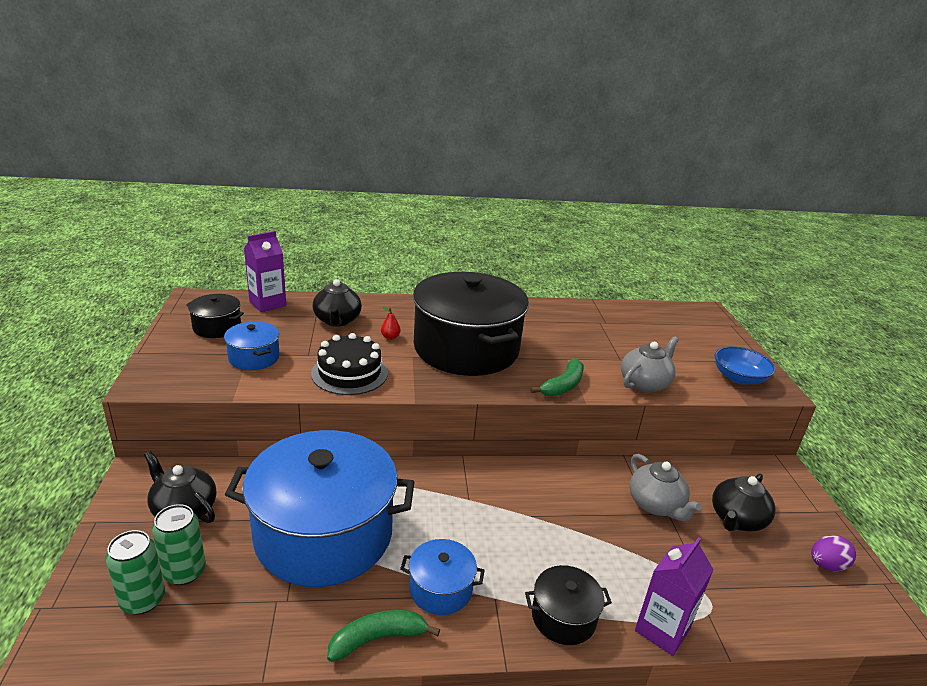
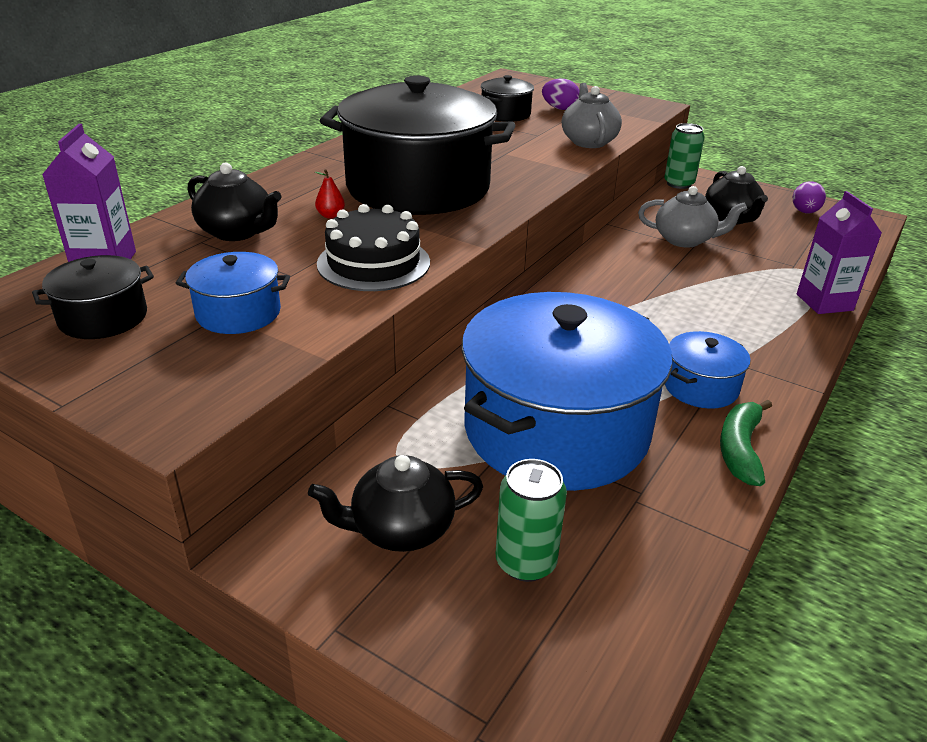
camera: 50 degrees left, 5 degrees up
green can [106,530,165,615] -> green can moved to [664,123,705,189]
black pot [525,565,612,645] -> black pot moved to [481,75,534,122]
green banana [530,358,584,396] -> none
blue bowl [715,346,776,385] -> none
none -> purple egg [542,79,579,110]

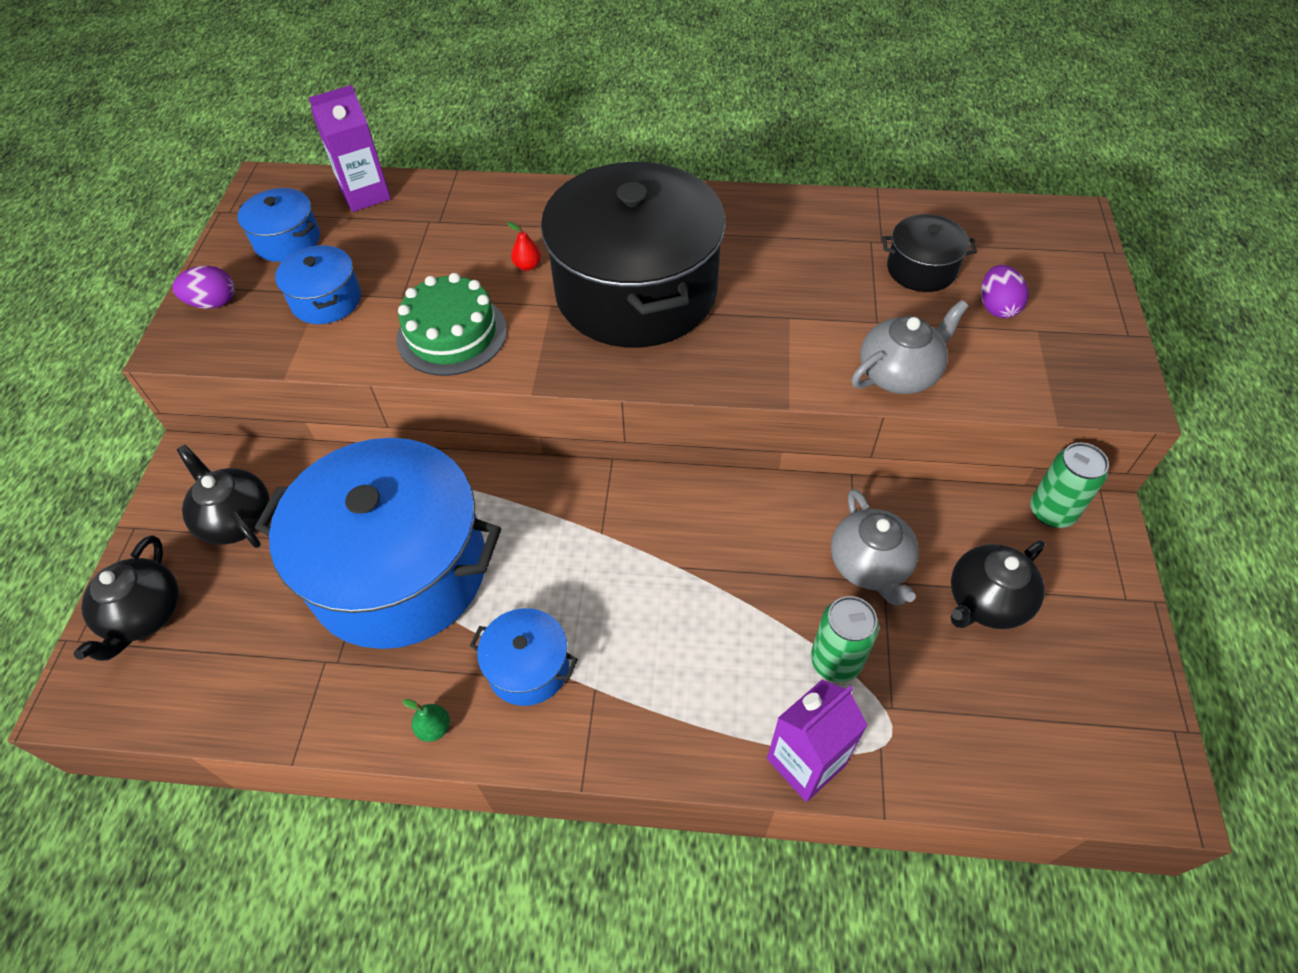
camera: 65 degrees right, 20 degrees up
black pot [32,255,154,339] -> blue pot [237,188,320,262]
black teapot [188,162,281,241] -> black teapot moved to [73,535,179,661]
black cake [317,204,430,291] -> green cake [396,273,507,376]
green can [496,459,567,582] -> green can moved to [811,596,879,683]
green banana [720,400,772,486] -> green pear [403,699,450,742]
purple egg [793,181,826,213] -> purple egg moved to [172,266,235,309]

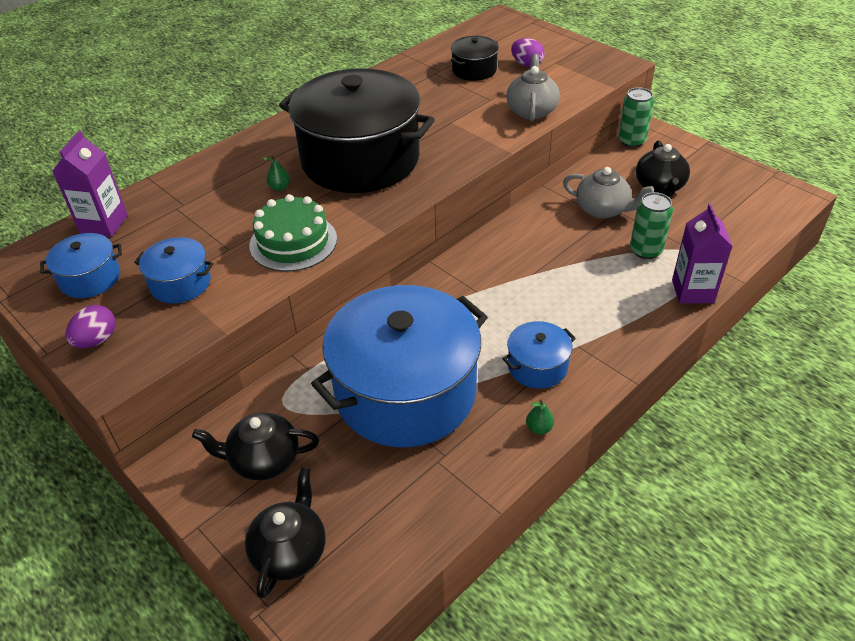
camera: 50 degrees left, 10 degrees down
black teapot [73,535,179,661] -> black teapot turned 120 degrees counterclockwise [245,467,326,599]
red pear [507,222,541,271] -> green pear [263,155,290,191]

